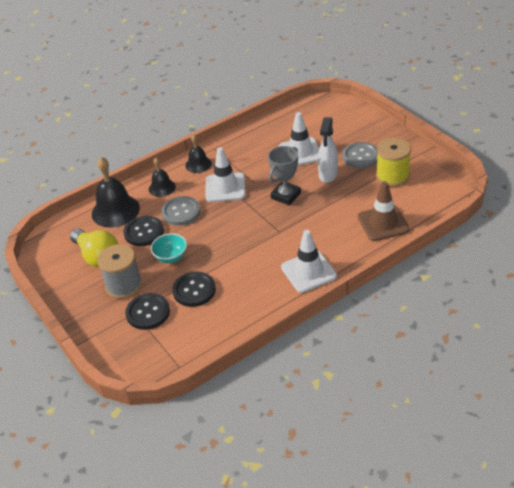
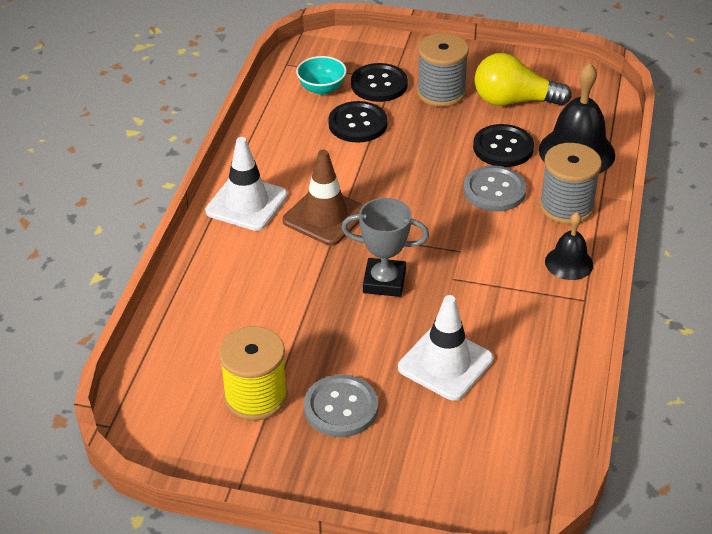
camera: 135 degrees right, 0 degrees up
black bell [149,158,176,197] -> grey spool [539,143,602,224]
turquoise bowl [151,233,187,263] -> turquoise bowl moved to [296,56,347,95]
white traffic cone [206,147,246,202] -> none
grey trophy [268,146,301,205] -> grey trophy turned 75 degrees counterclockwise [342,198,429,297]
white spray bottle [318,117,338,183] -> none
brown traffic cone [358,181,410,241] -> brown traffic cone moved to [283,150,364,246]

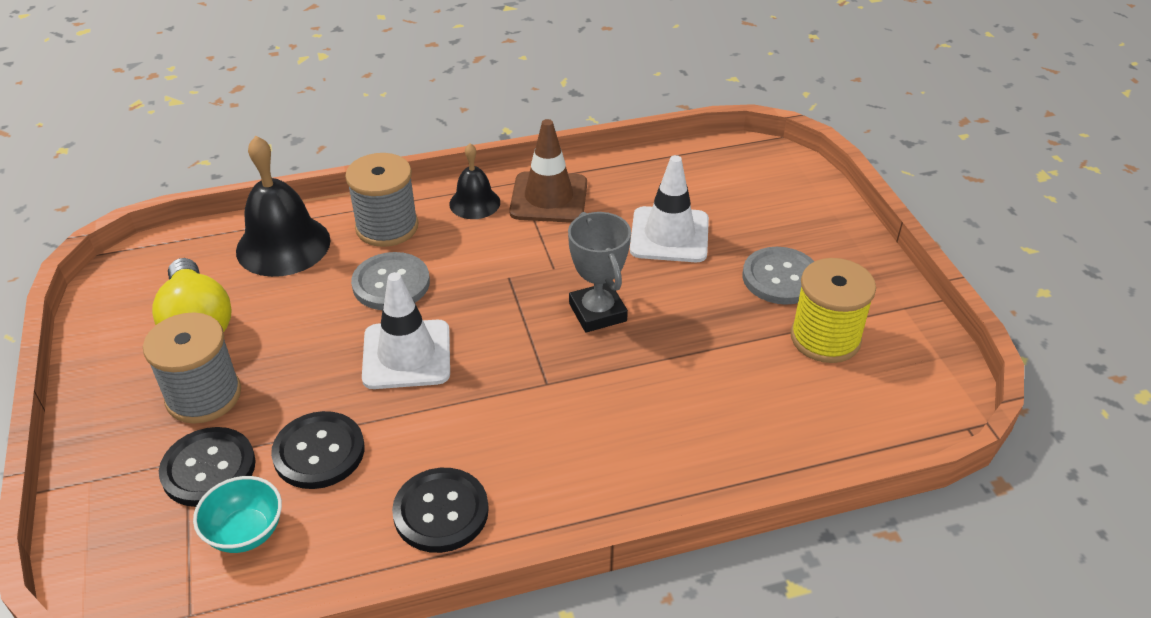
camera: 120 degrees left, 0 degrees up
white traffic cone [205,137,288,231] -> white traffic cone moved to [362,272,450,389]
brown traffic cone [283,150,364,246] -> brown traffic cone moved to [509,119,587,223]
black button [473,124,534,167] -> black button moved to [392,468,489,553]

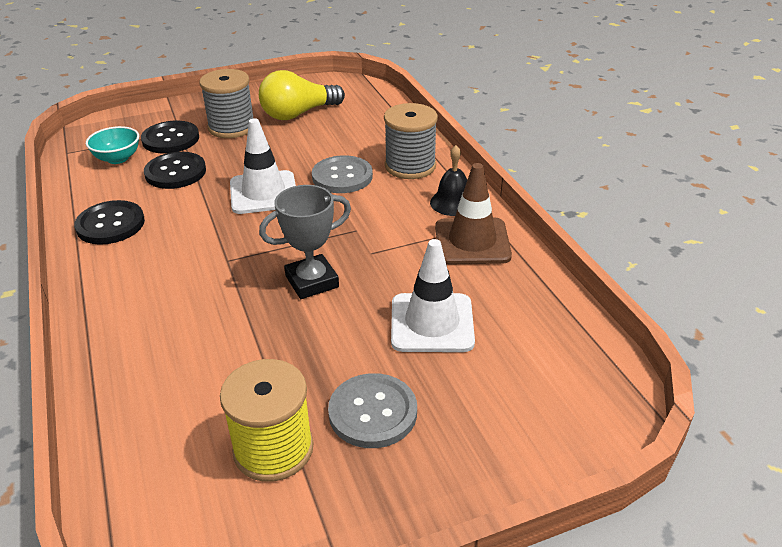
camera: 85 degrees right, 5 degrees down
black bell [236,136,331,277] -> none

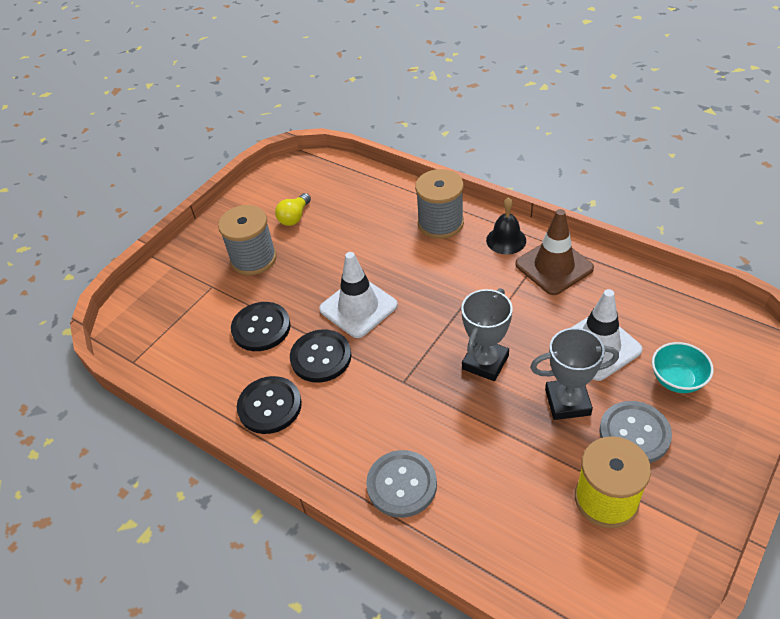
camera: 30 degrees left, 10 degrees up
turquoise bowl [86,126,139,164] -> turquoise bowl moved to [652,342,714,393]
black button [141,121,199,153] -> black button moved to [290,329,352,382]
yellow light bulb [259,70,345,120] -> yellow light bulb [275,193,311,226], size x0.57
grey button [312,155,373,193] -> grey button moved to [366,450,437,518]
none -> grey trophy [530,328,619,420]

